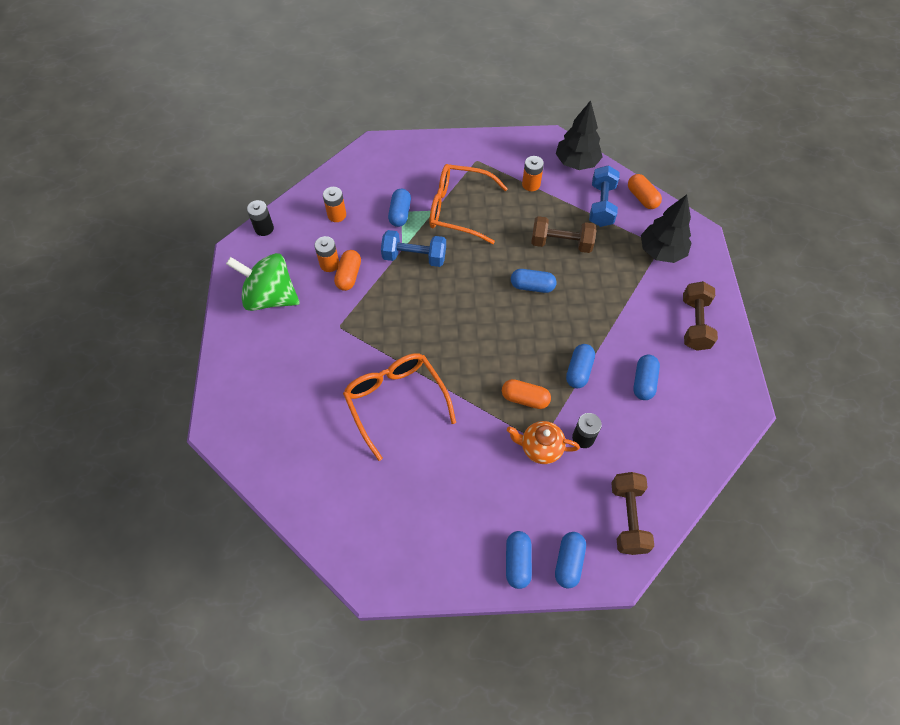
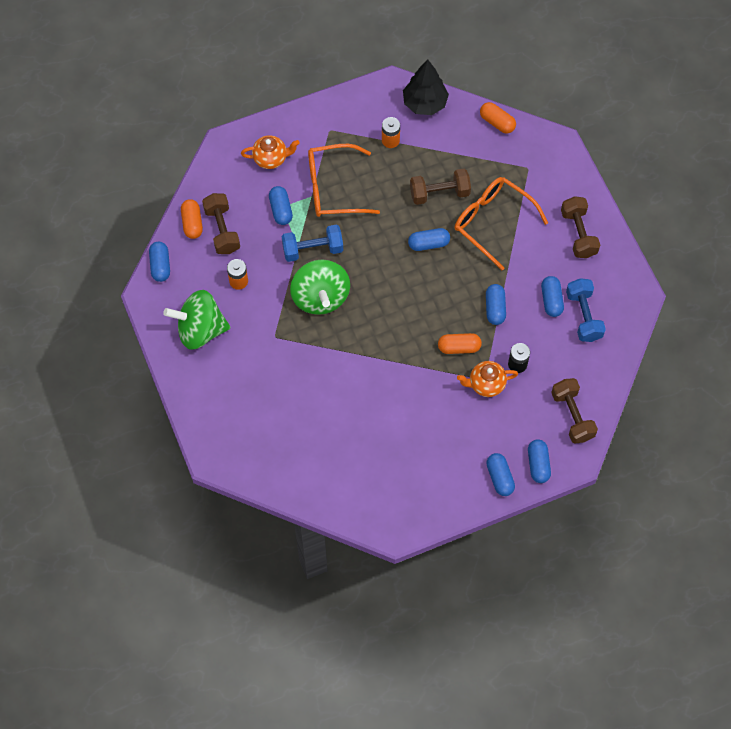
camera: 20 degrees left, 5 degrees up
black battery [247,200,274,236] -> blue capsule [149,242,170,282]
orange battery [323,187,346,222] -> brown dumbbell [202,193,240,254]
orange capsule [334,250,361,291] -> orange capsule moved to [181,199,203,239]
orange glasses [343,353,456,461] -> orange glasses moved to [455,177,548,270]
blue dumbbell [589,165,620,227] -> blue dumbbell moved to [566,278,606,342]
black tree [641,194,692,263] -> none
none -> orange teapot [241,135,300,169]
none -> green spinning top [290,259,350,315]

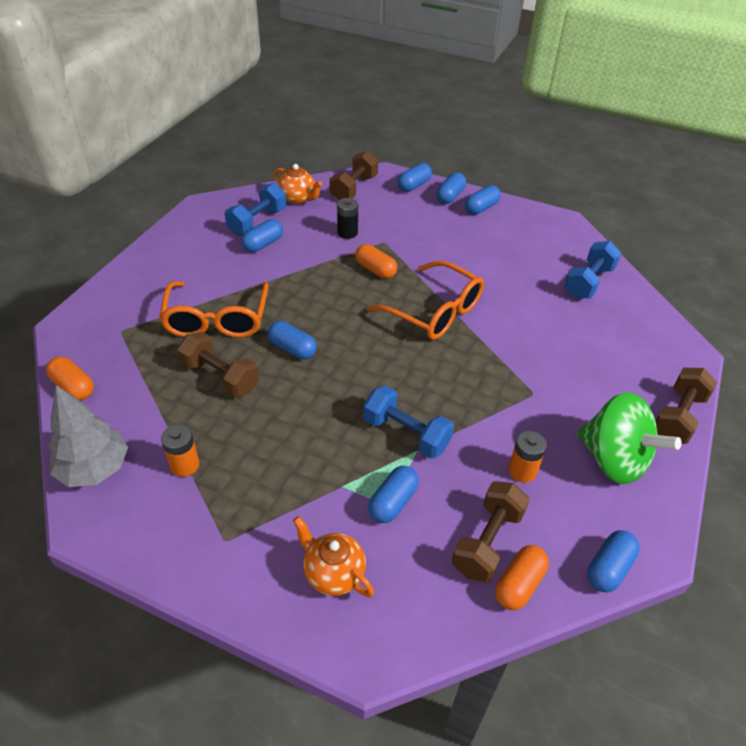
camera: 135 degrees left, 20 degrees down
green spinning top [290,259,350,315] -> none
orange glasses [308,144,380,217] -> orange glasses moved to [367,261,484,340]
black tree [403,60,449,115] -> grey tree [49,385,128,487]
orange teapot [457,361,518,397] -> orange teapot moved to [274,164,322,204]
orange capsule [480,102,516,134] -> orange capsule turned 45 degrees counterclockwise [46,357,94,400]
blue capsule [486,284,506,325] -> blue capsule moved to [465,185,501,215]
brown dumbbell [561,196,600,258] -> brown dumbbell moved to [656,368,718,444]
none -> blue dumbbell [564,241,621,299]

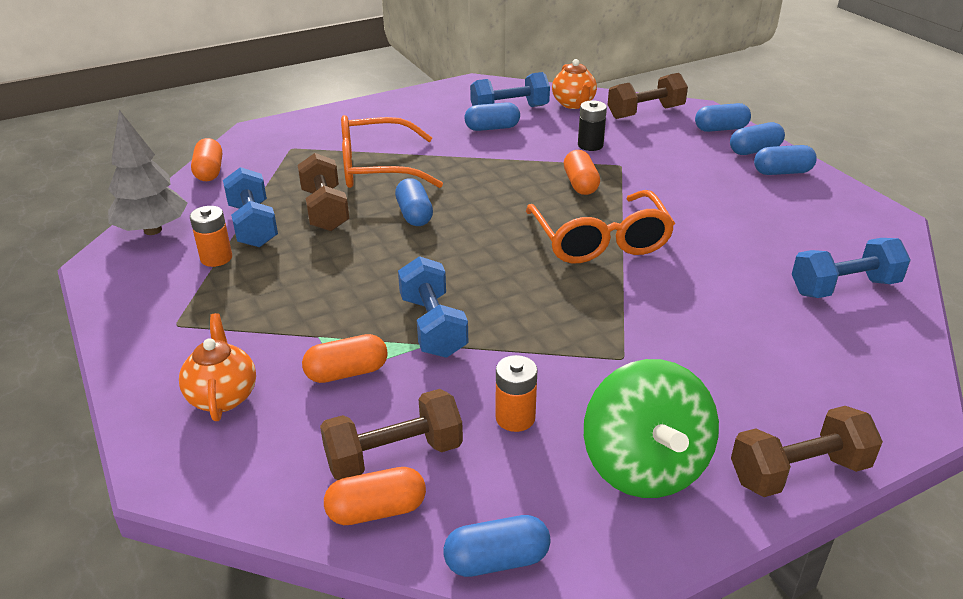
camera: 40 degrees right, 10 degrees down
orange glasses [159,281,269,338] -> orange glasses turned 45 degrees clockwise [341,115,443,188]
blue capsule [368,466,419,523] -> orange capsule [302,334,388,383]
none -> blue dumbbell [223,167,278,247]

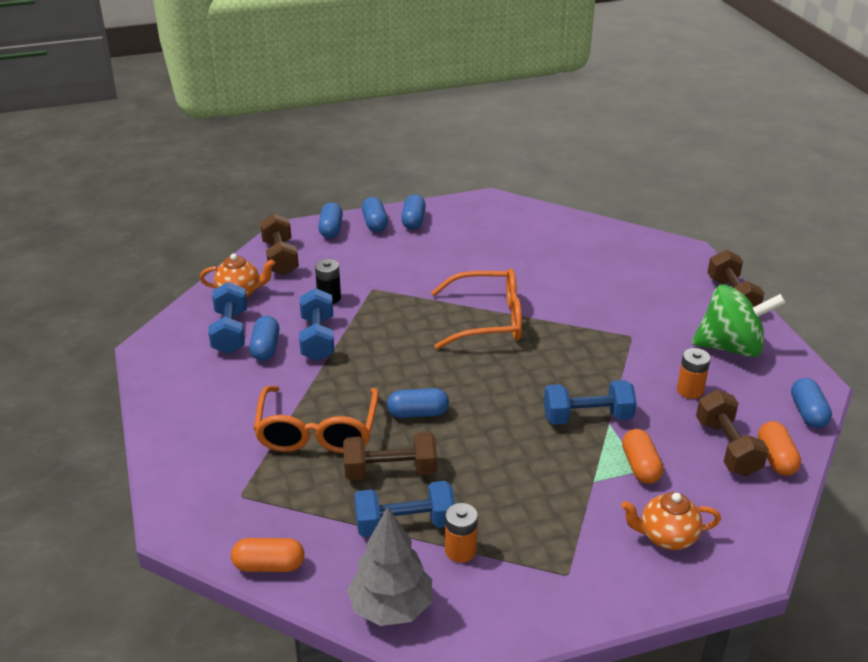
camera: 80 degrees left, 0 degrees up
orange capsule [564,150,600,195] -> none
blue dumbbell [792,238,911,298] -> blue dumbbell moved to [299,288,334,361]

